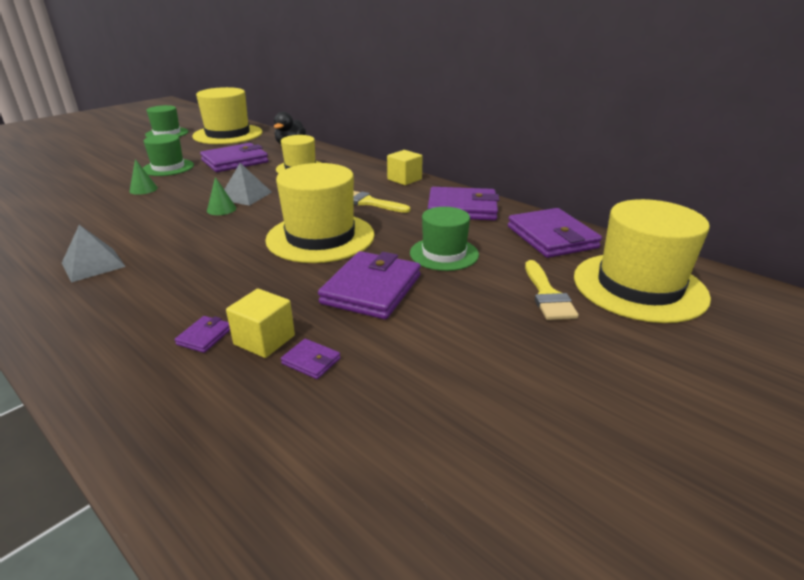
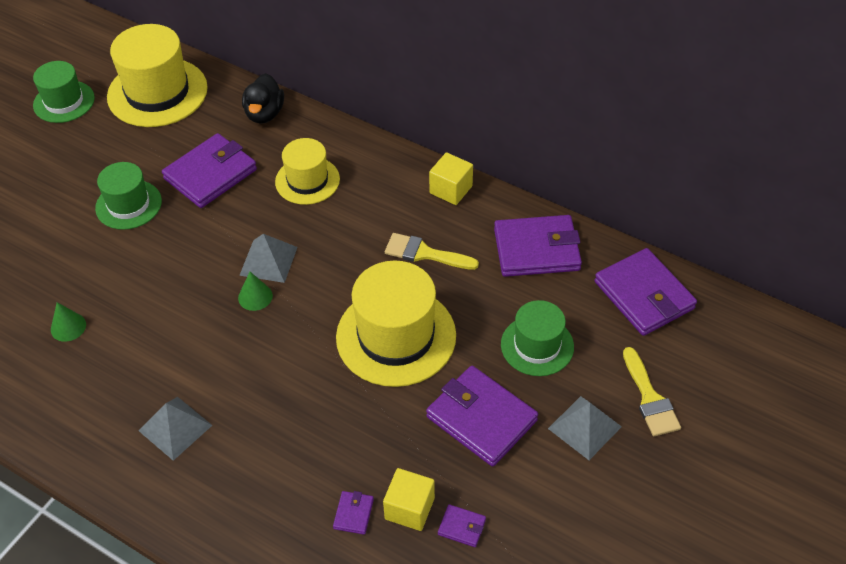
camera: 10 degrees left, 20 degrees up
green cone [129,159,158,195] -> green cone moved to [51,302,86,342]
purple wallet [318,251,421,319] -> purple wallet turned 60 degrees counterclockwise [426,366,538,467]
yellow hat [574,199,711,323] -> none
none -> grey pyramid [548,396,622,460]

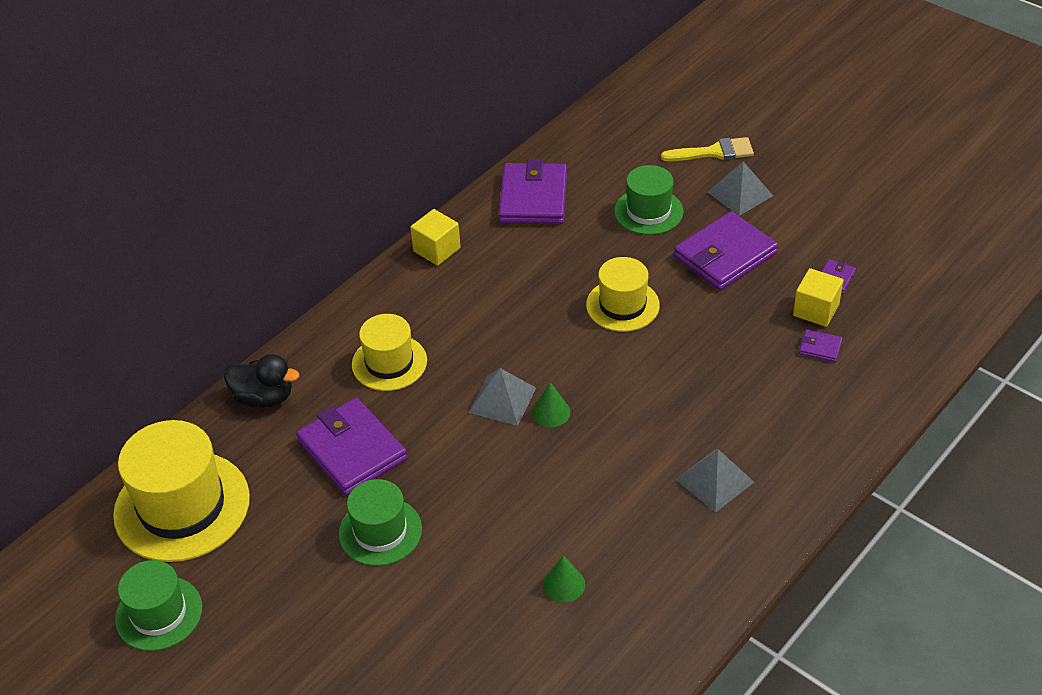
camera: 80 degrees left, 5 degrees down
yellow hat [336,261,456,387] -> yellow hat [586,257,660,332], size x0.60
yellow brush [385,233,479,270] -> none
purple wallet [594,248,697,336] -> none

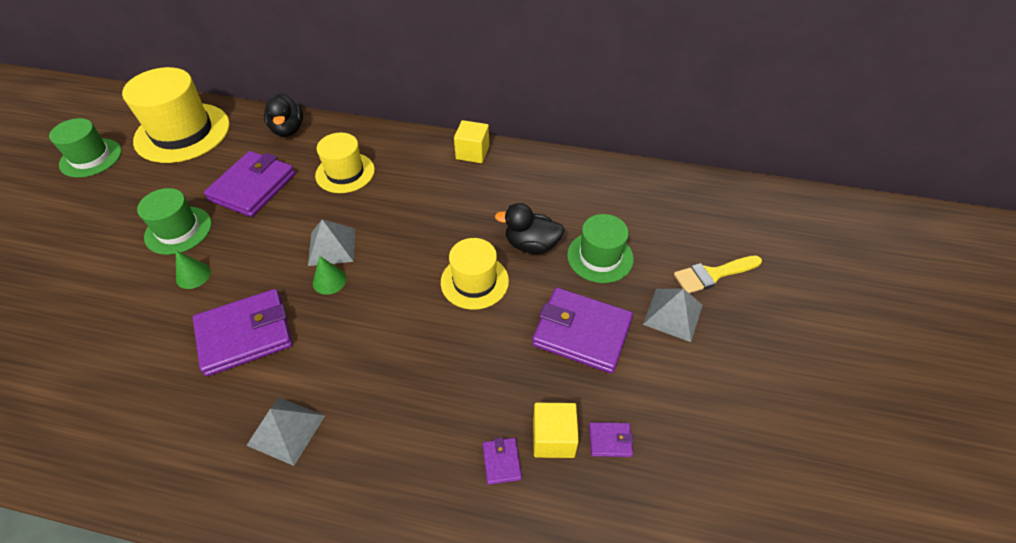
camera: 60 degrees right, 5 degrees up
purple wallet [499,159,567,224] -> purple wallet moved to [193,289,293,376]
green cone [543,555,585,602] -> green cone moved to [176,251,211,289]
yellow brush [661,137,754,161] -> yellow brush turned 105 degrees clockwise [674,255,762,293]
none -> black duck [495,203,565,254]

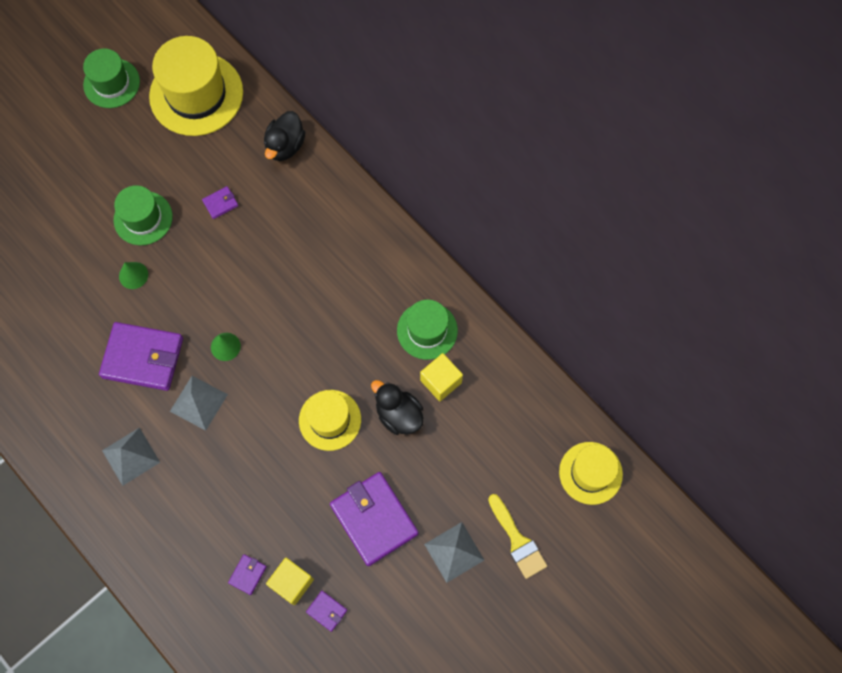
camera: 35 degrees right, 20 degrees up
purple wallet [204,151,295,217] -> purple wallet [202,186,238,219], size x0.43
grey pyramid [308,219,355,266] -> grey pyramid moved to [170,376,228,431]
yellow hat [315,133,375,193] -> yellow hat moved to [559,442,623,505]
yellow cube [454,120,489,163] -> yellow cube moved to [420,353,463,401]
green hat [567,214,634,283] -> green hat moved to [397,300,458,360]
yellow brush [674,255,762,293] -> yellow brush turned 135 degrees counterclockwise [488,494,547,579]

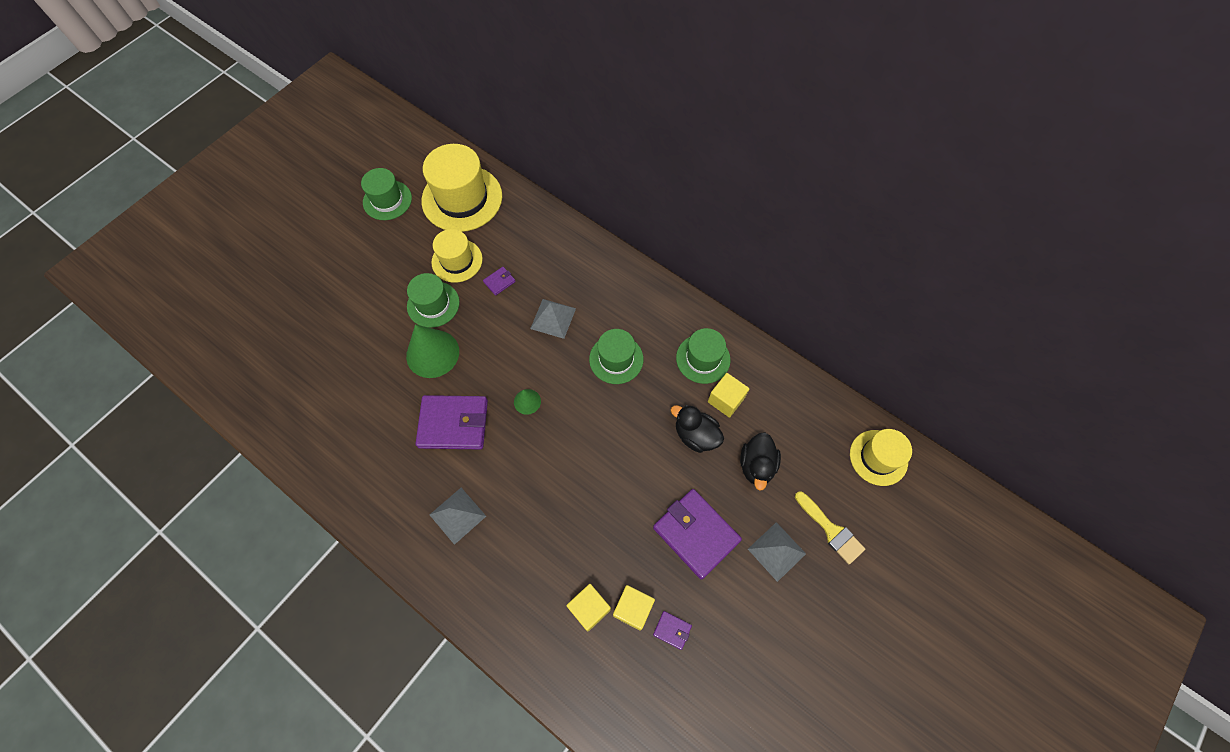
camera: 10 degrees left, 5 degrees down
green cone [119,262,148,289] -> green cone [406,325,459,378], size x2.00
grey pyramid [170,376,228,431] -> grey pyramid moved to [530,299,576,339]
purple wallet [228,554,267,595] -> yellow cube [566,584,611,631]
black duck [264,111,306,161] -> black duck moved to [740,432,781,490]
yellow hat [299,390,361,451] -> yellow hat moved to [431,229,483,283]
none -> green hat [589,329,643,384]

